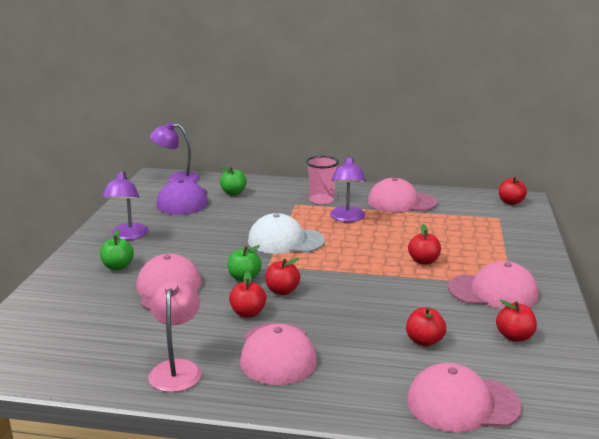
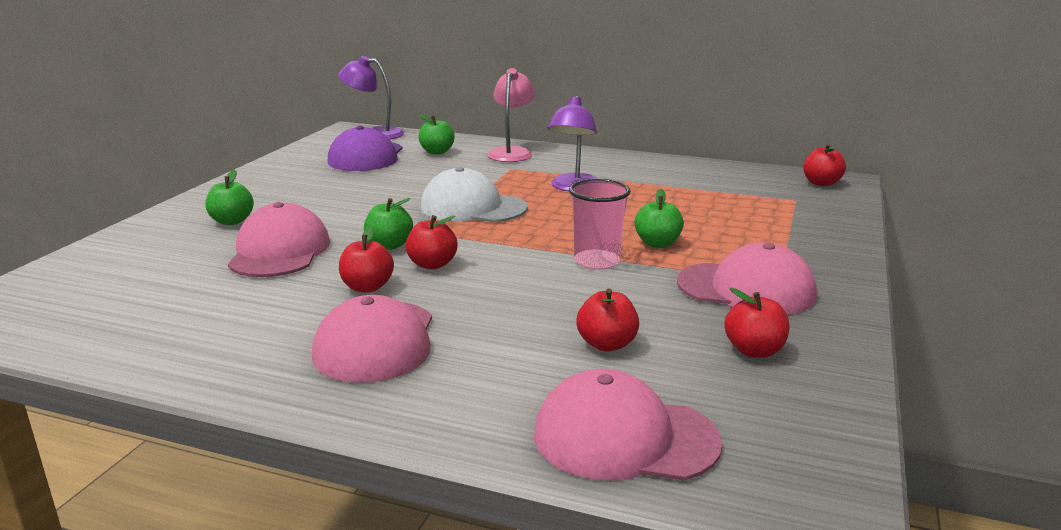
camera: 10 degrees right, 0 degrees up
purple lamp [102,170,149,240] -> none
pink lamp [148,280,201,392] -> pink lamp moved to [487,68,535,162]
pink cup [306,156,339,204] -> pink cup moved to [569,179,631,270]
pink cap [368,177,437,212] -> none
red apple [408,224,441,265] -> green apple [635,189,684,248]

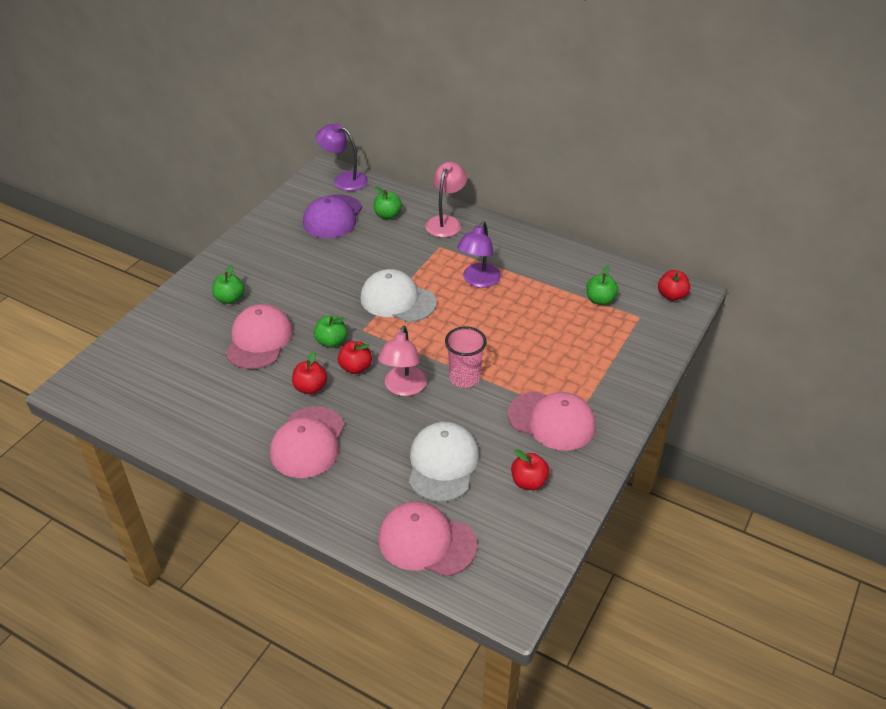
camera: 10 degrees right, 20 degrees up
red apple [576,288,639,351] -> white cap [409,422,479,502]
green apple [635,189,684,248] -> green apple moved to [586,266,618,305]
none -> pink lamp [378,326,427,396]

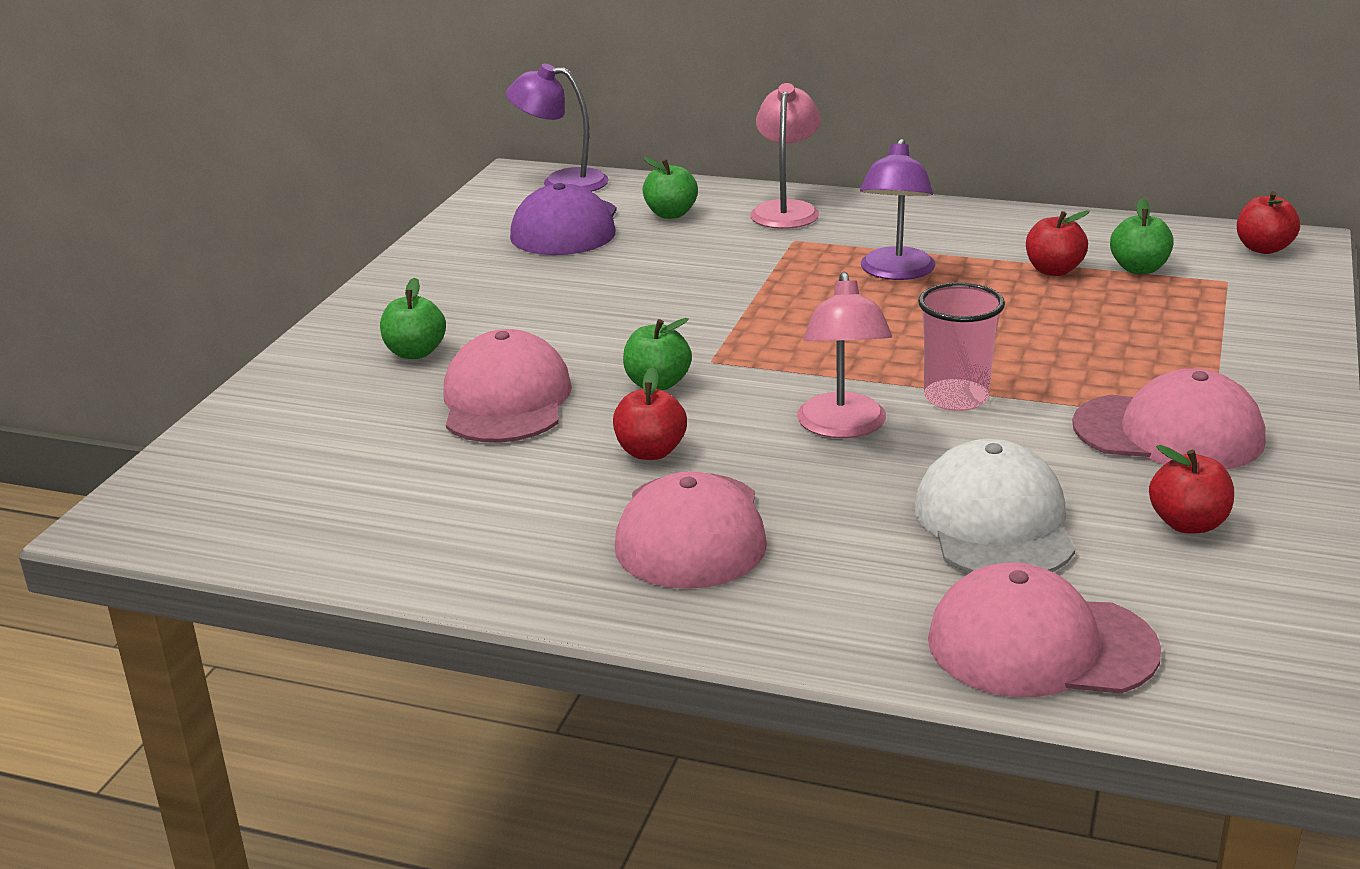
camera: 10 degrees left, 15 degrees down
red apple [338,341,372,374] -> red apple moved to [1026,211,1090,276]
white cap [360,269,437,322] -> none

